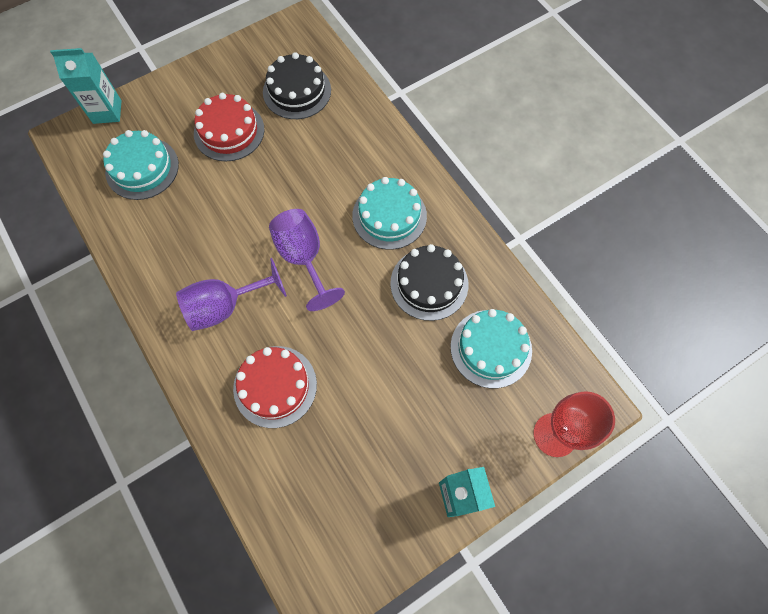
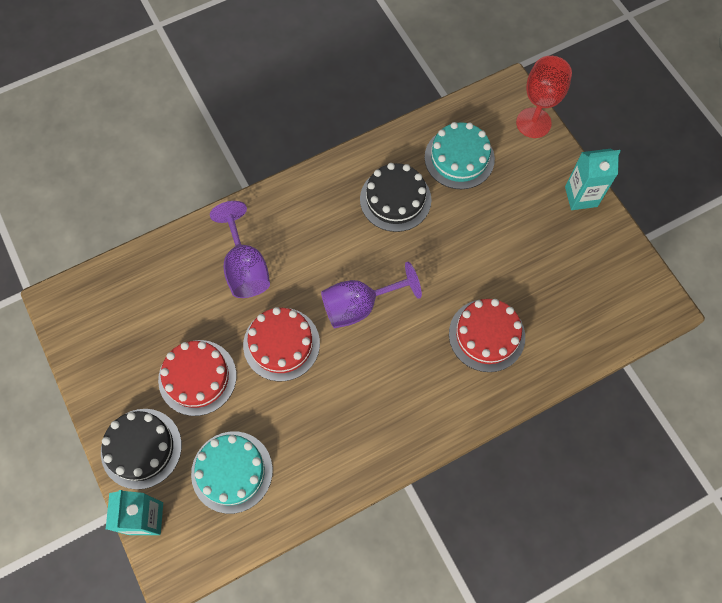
camera: 85 degrees left, 0 degrees up
purple goblet [176,258,287,331] -> purple goblet moved to [210,201,270,298]
black cake [263,52,331,119] -> black cake moved to [101,409,182,490]
turquoise cake [352,177,427,250] -> none
none -> red cake [243,307,320,382]

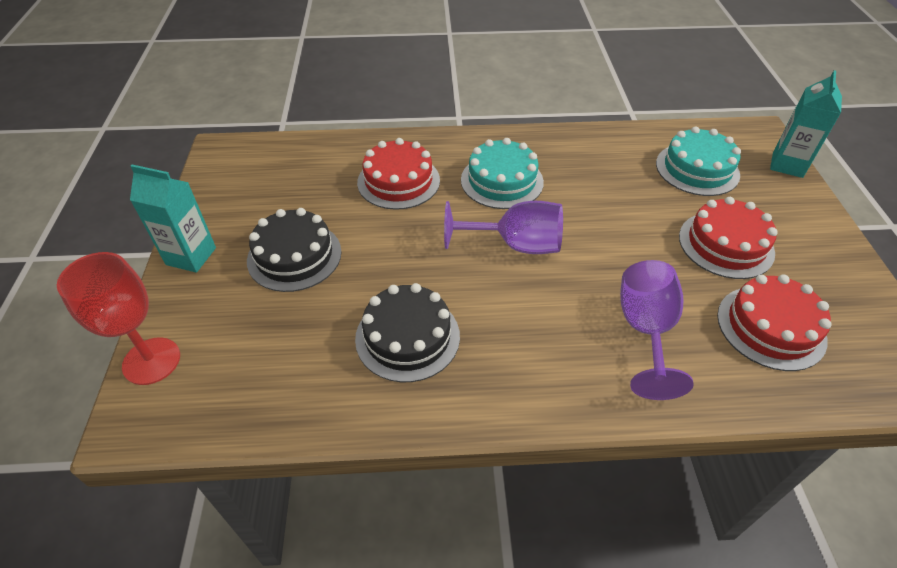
camera: 155 degrees left, 20 degrees down
black cake [101,409,182,490] -> black cake moved to [247,208,342,292]
red cake [243,307,320,382] -> red cake moved to [717,274,832,371]
turquoise cake [424,122,495,189] -> turquoise cake moved to [461,138,544,209]

